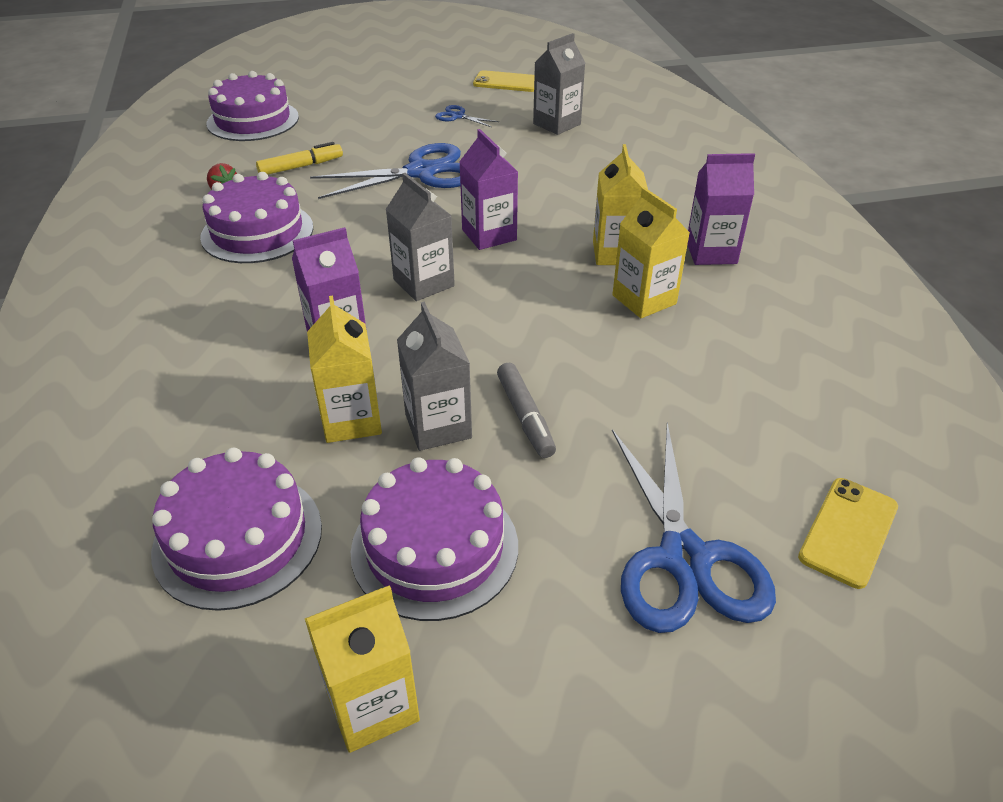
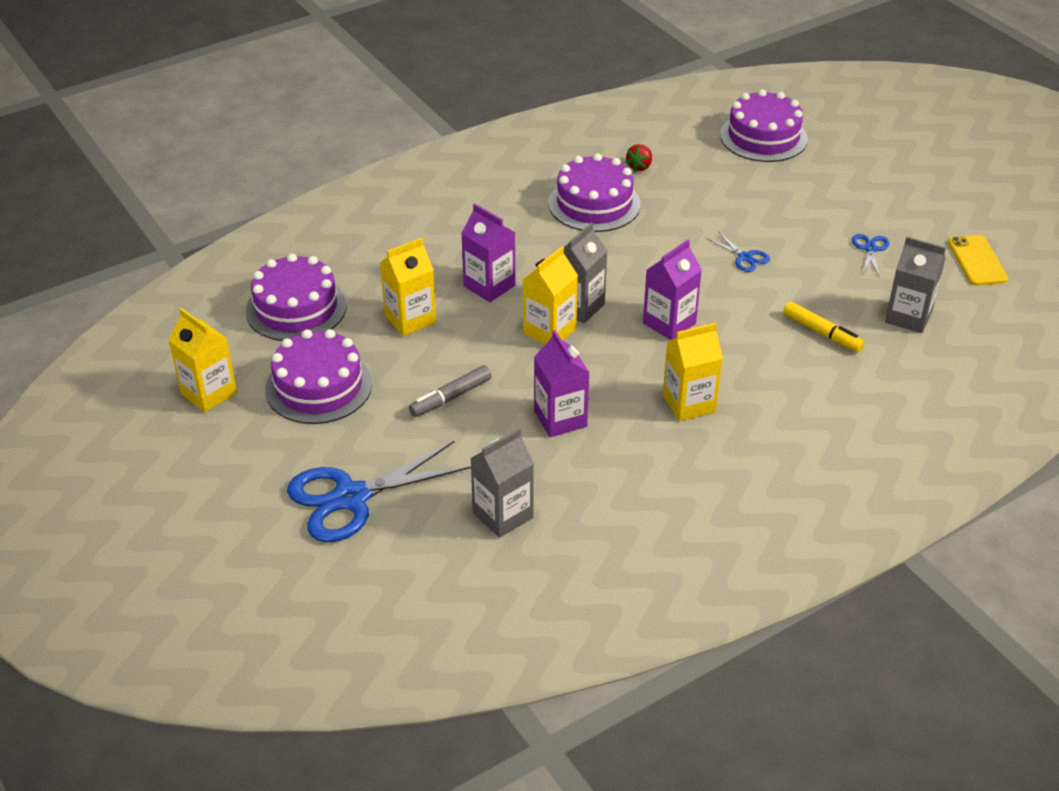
camera: 70 degrees right, 0 degrees up
yellow marker [256,142,343,174] -> yellow marker moved to [783,302,864,352]
blue scissors [310,143,461,199] -> blue scissors [706,232,770,272], size x0.44
grey carton [397,302,472,451] -> grey carton moved to [470,428,534,538]
yellow carton [612,187,690,318] -> yellow carton moved to [523,246,578,344]
purple carton [687,153,755,265] -> purple carton moved to [534,330,590,437]
yellow phone [798,478,898,589] -> none

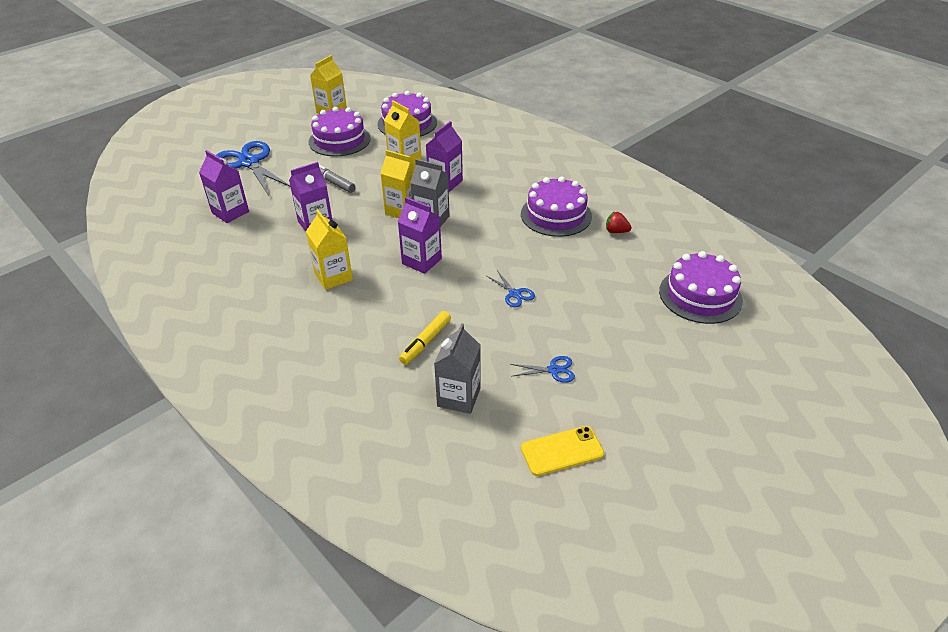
camera: 80 degrees right, 0 degrees up
grey carton [470,428,534,538] -> purple carton [199,150,249,223]
blue scissors [706,232,770,272] -> blue scissors turned 75 degrees counterclockwise [487,272,535,307]

